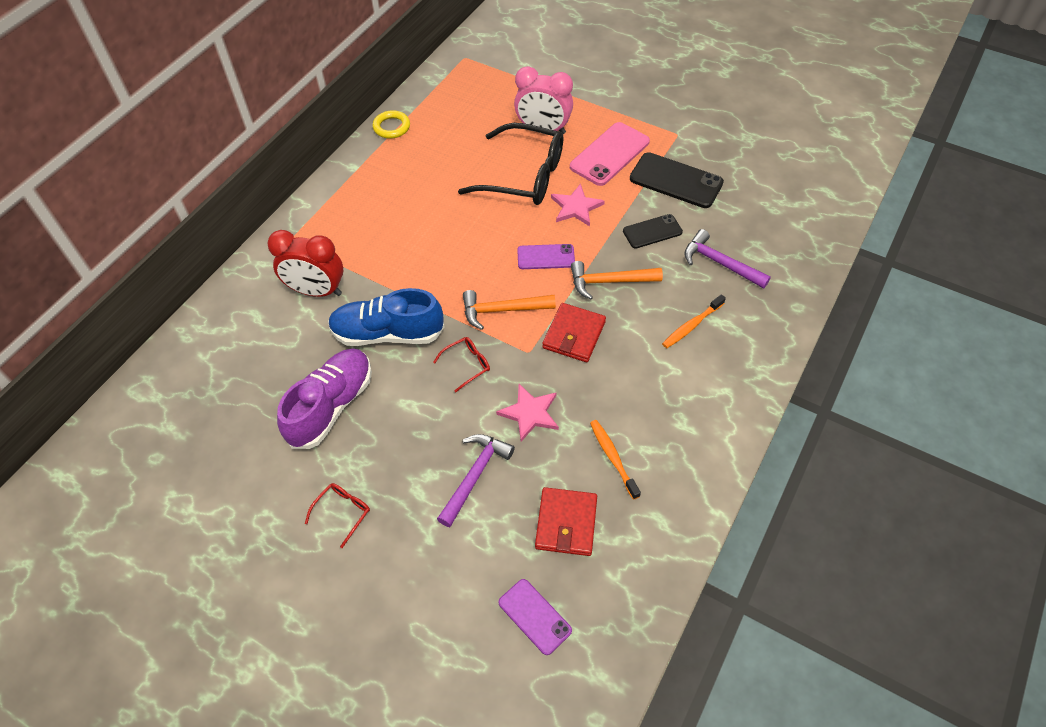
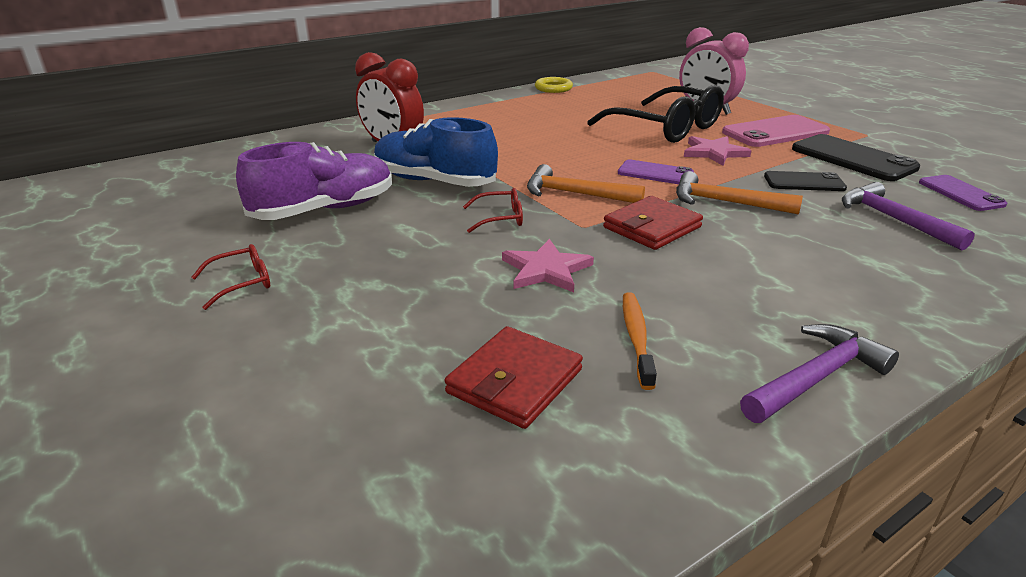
camera: 25 degrees right, 25 degrees down
purple hammer [437,434,515,527] -> purple hammer moved to [740,324,899,423]
purple phone [499,579,572,655] -> purple phone moved to [919,175,1007,211]
orange toothbrush [662,294,726,348] -> none

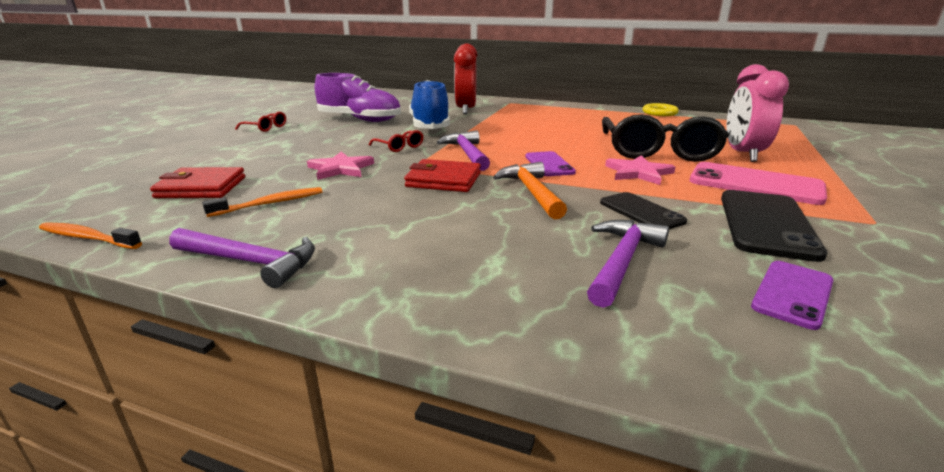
camera: 55 degrees right, 5 degrees down
orange hammer [527,164,645,203] -> purple hammer [437,130,490,171]
none -> orange toothbrush [39,222,142,249]

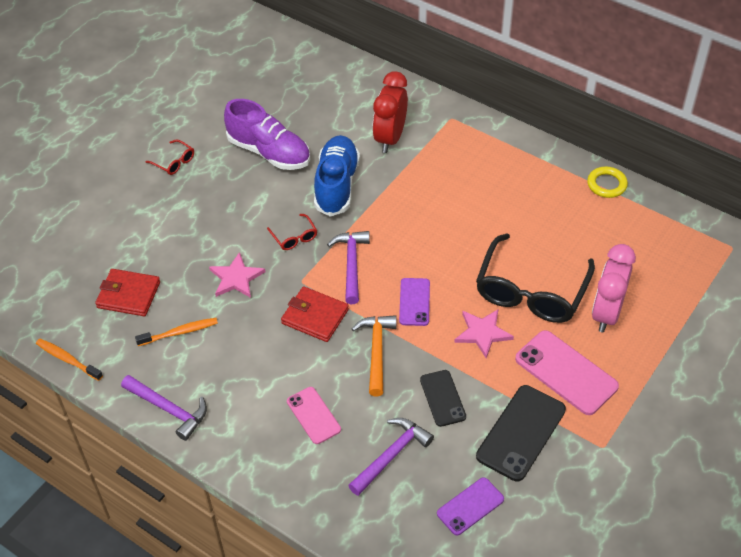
camera: 15 degrees right, 25 degrees up
none -> pink phone [287,387,341,444]

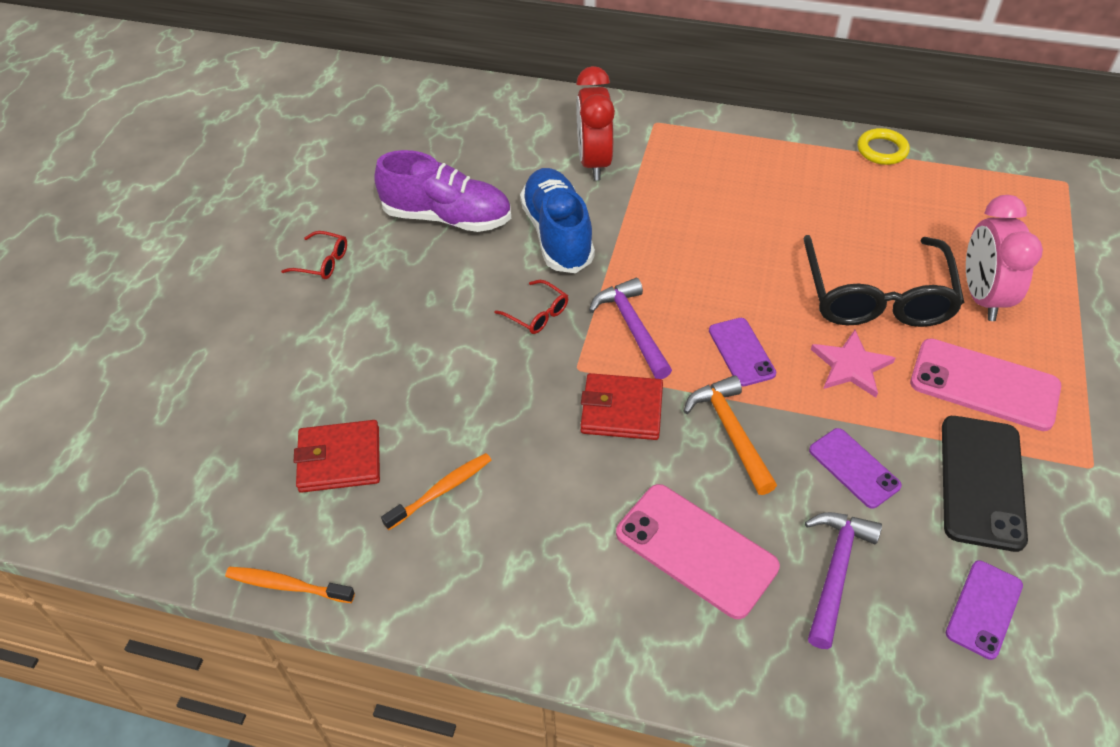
camera: 20 degrees left, 0 degrees up
purple hammer [121,375,207,441] -> none
pink star [209,252,265,298] -> none
pink phone [287,387,341,444] -> pink phone [616,484,780,619], size x1.64
black phone [420,370,466,427] -> purple phone [809,428,902,509]

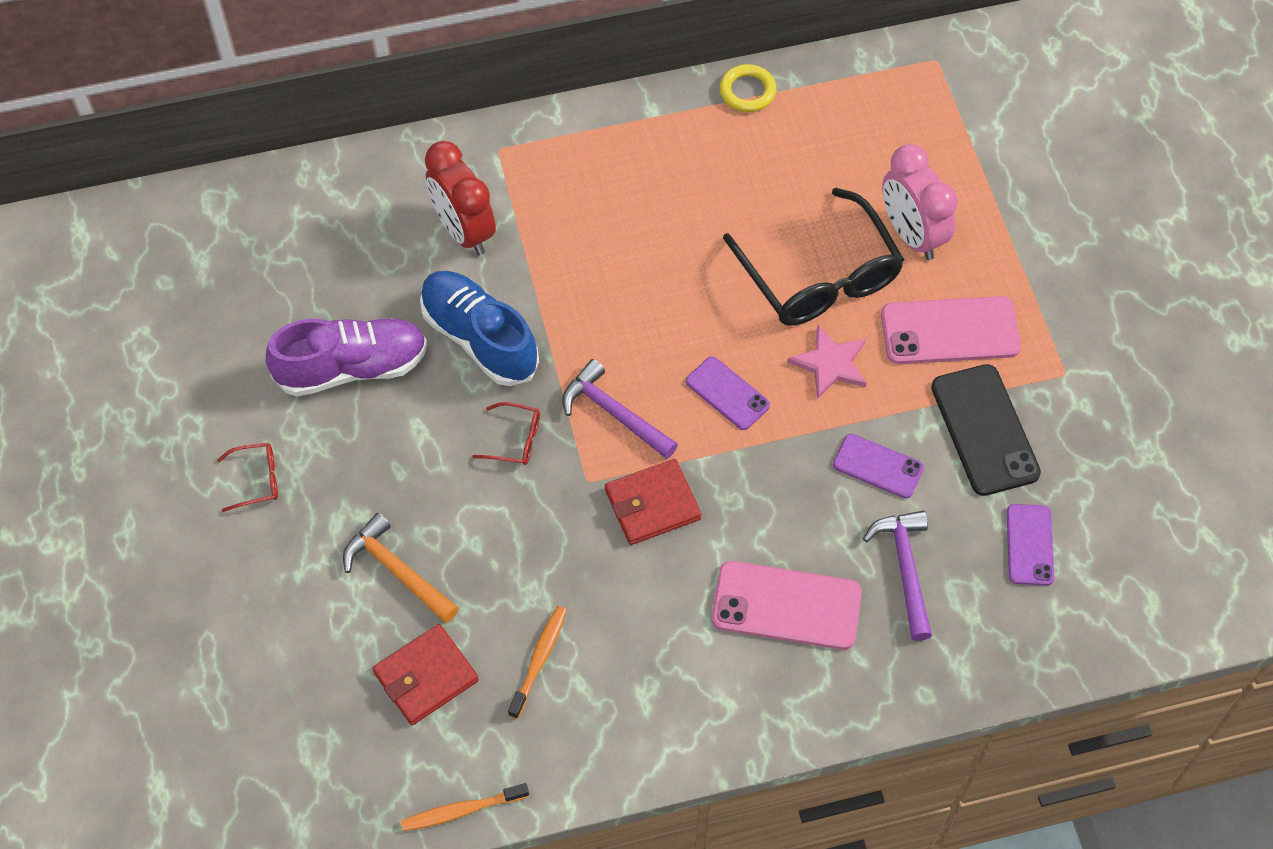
camera: 30 degrees left, 10 degrees up
orange hammer [684,375,777,495] -> orange hammer moved to [343,513,459,623]

